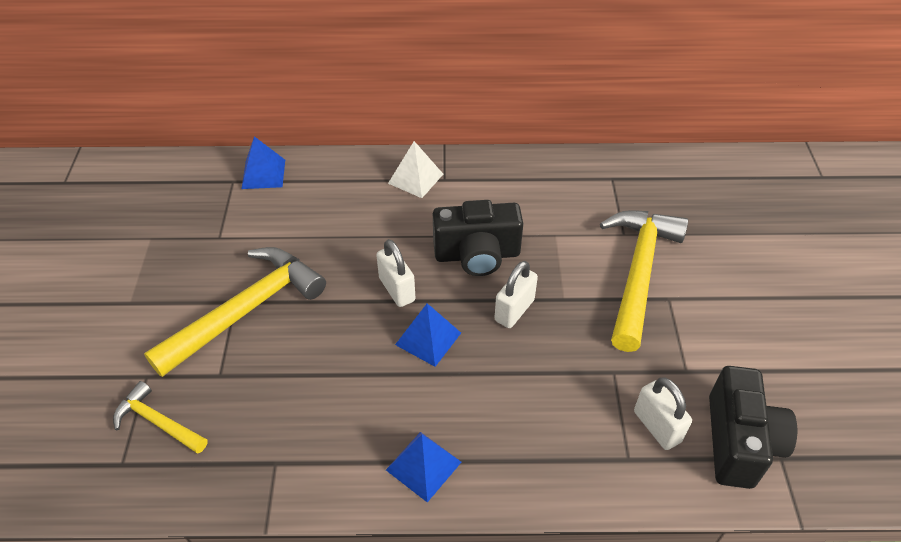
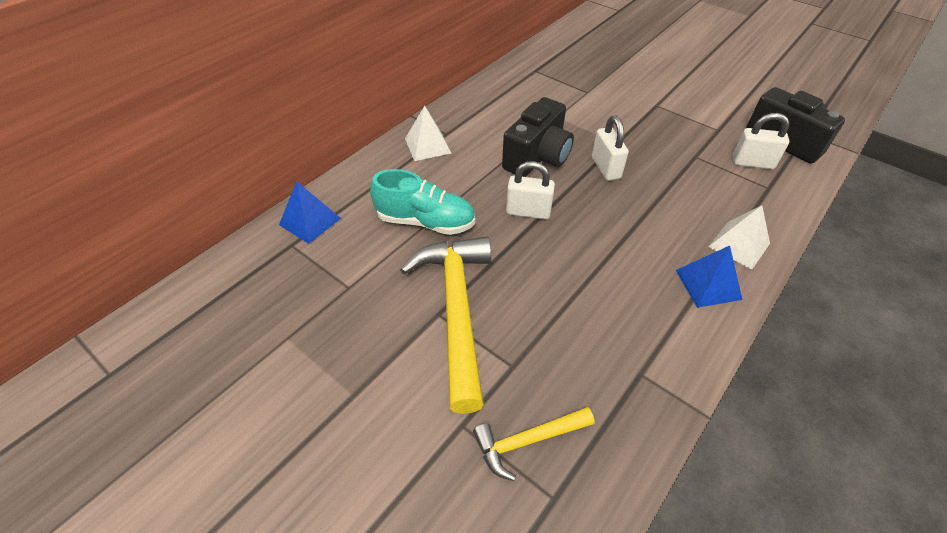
camera: 50 degrees left, 0 degrees up
blue pyramid [395,303,461,367] -> none
yellow hammer [600,210,688,352] -> none
none -> turquoise shoe [370,169,475,235]
none -> white pyramid [708,205,770,269]

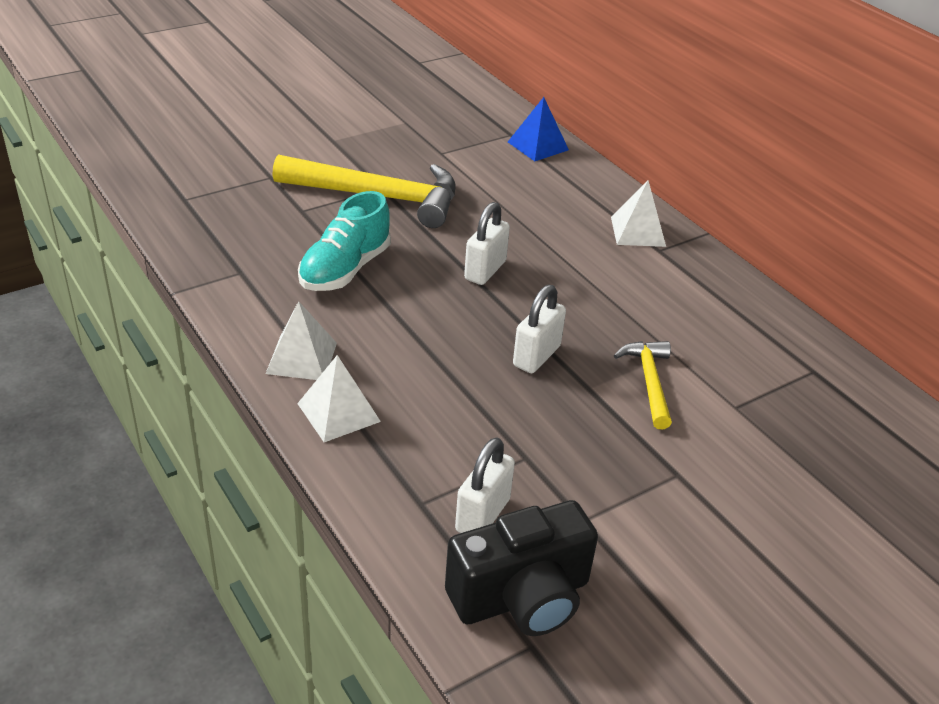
camera: 105 degrees right, 10 degrees down
turquoise shoe [370,169,475,235] -> turquoise shoe moved to [298,191,391,291]
yellow hammer [473,407,595,481] -> yellow hammer moved to [614,341,672,429]
black camera [502,97,574,177] -> none
white padlock [592,116,629,181] -> white padlock turned 60 degrees counterclockwise [513,285,566,373]
blue pyramid [676,246,742,308] -> white pyramid [266,301,337,380]

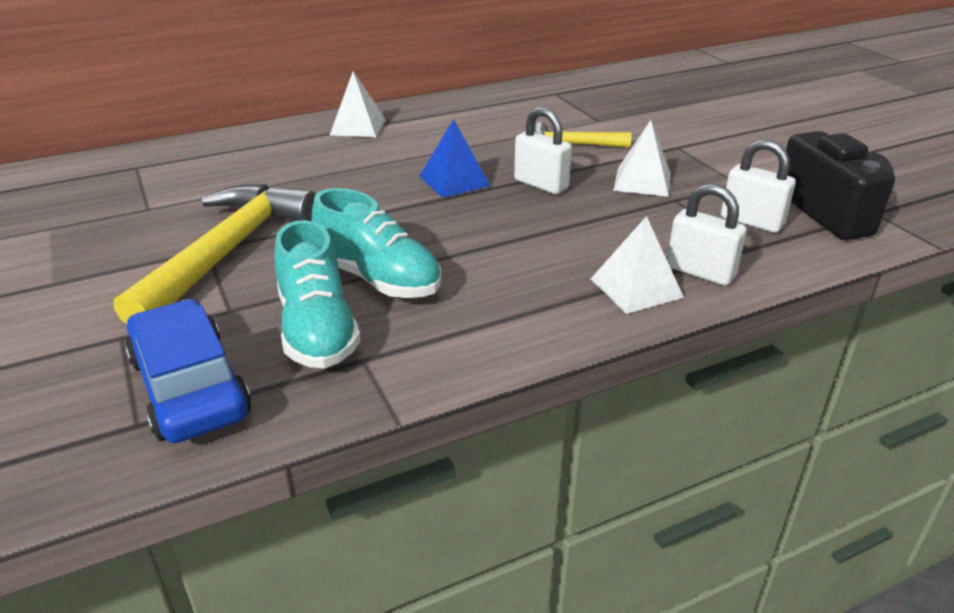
camera: 80 degrees left, 5 degrees down
white pyramid [266,301,337,380] -> white pyramid moved to [613,120,671,197]
white padlock [464,202,510,285] -> white padlock moved to [667,184,747,286]
blue pyramid [508,97,569,161] -> blue pyramid moved to [419,119,491,198]
none -> blue car [125,299,251,443]
none -> turquoise shoe [275,220,361,369]

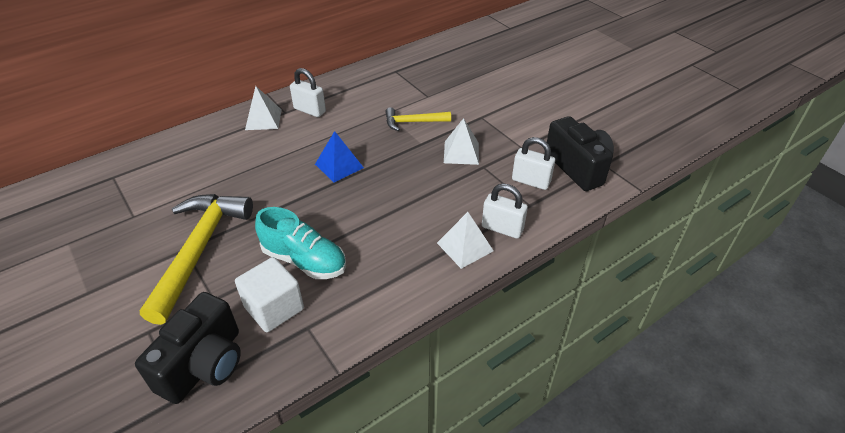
camera: 10 degrees left, 10 degrees up
blue car [125,299,251,443] -> black camera [135,292,241,404]
turquoise shoe [275,220,361,369] -> white cube [235,257,304,332]
white padlock [514,107,572,194] -> white padlock moved to [290,68,326,117]

